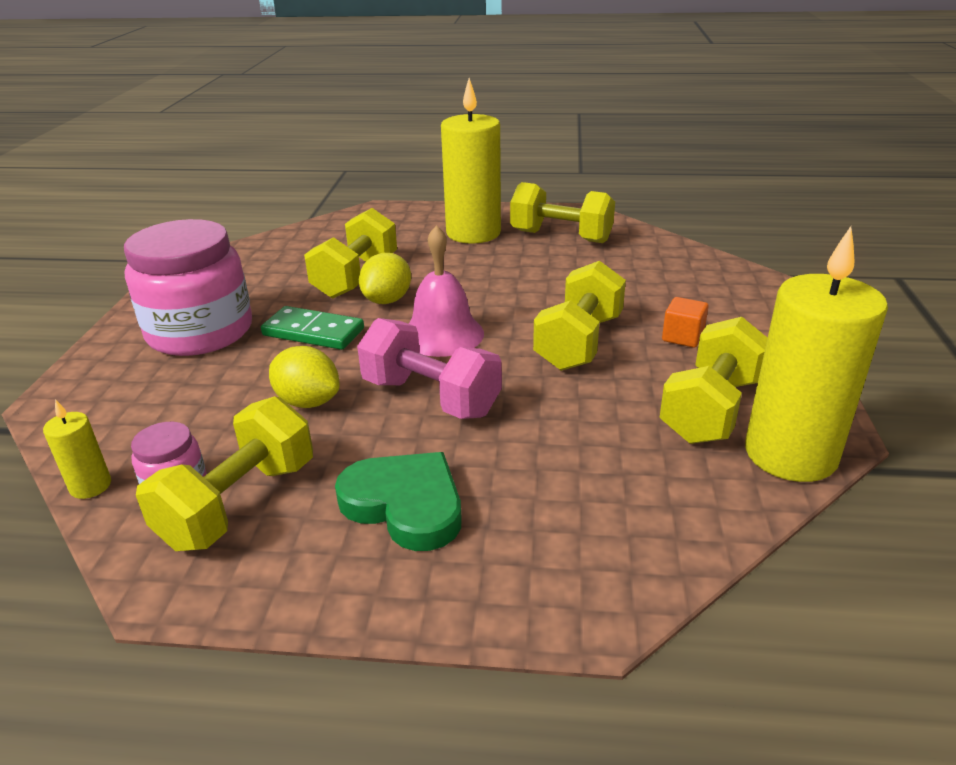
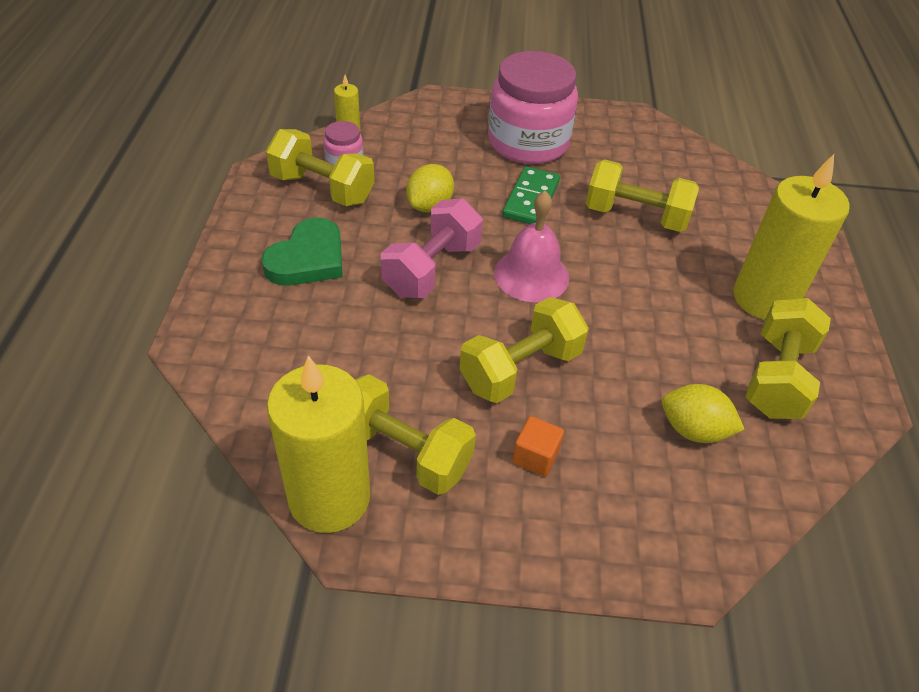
camera: 85 degrees right, 15 degrees up
yellow lemon [359,253,411,304] -> yellow lemon moved to [662,384,745,443]
yellow dumbbell [533,261,626,371] -> yellow dumbbell turned 60 degrees counterclockwise [459,297,589,403]

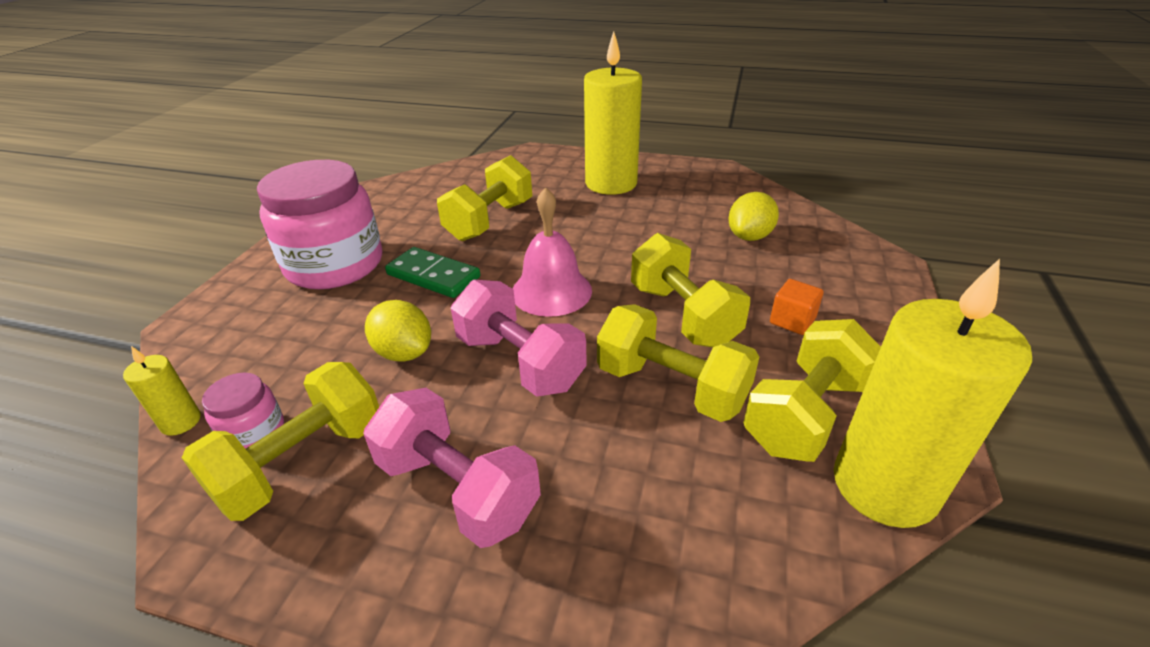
camera: 75 degrees left, 10 degrees down
green heart [261,218,343,286] -> pink dumbbell [363,388,541,548]
yellow dumbbell [746,298,831,419] -> yellow dumbbell moved to [597,304,759,422]

